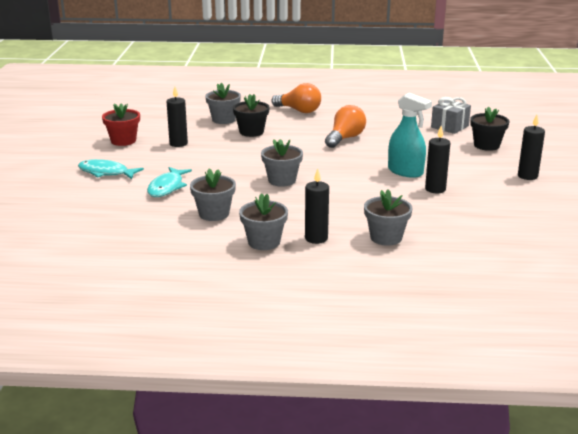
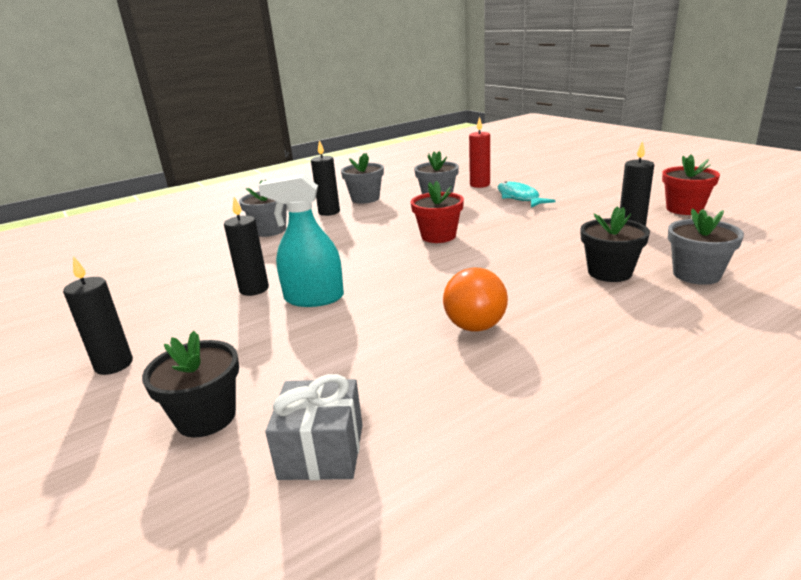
camera: 145 degrees right, 0 degrees up
turquoise fish [78,159,144,179] -> none
grey flower pot [261,139,303,187] -> red flower pot [411,181,464,243]
orange light bulb [271,83,321,113] -> none
none -> red candle [469,116,490,188]

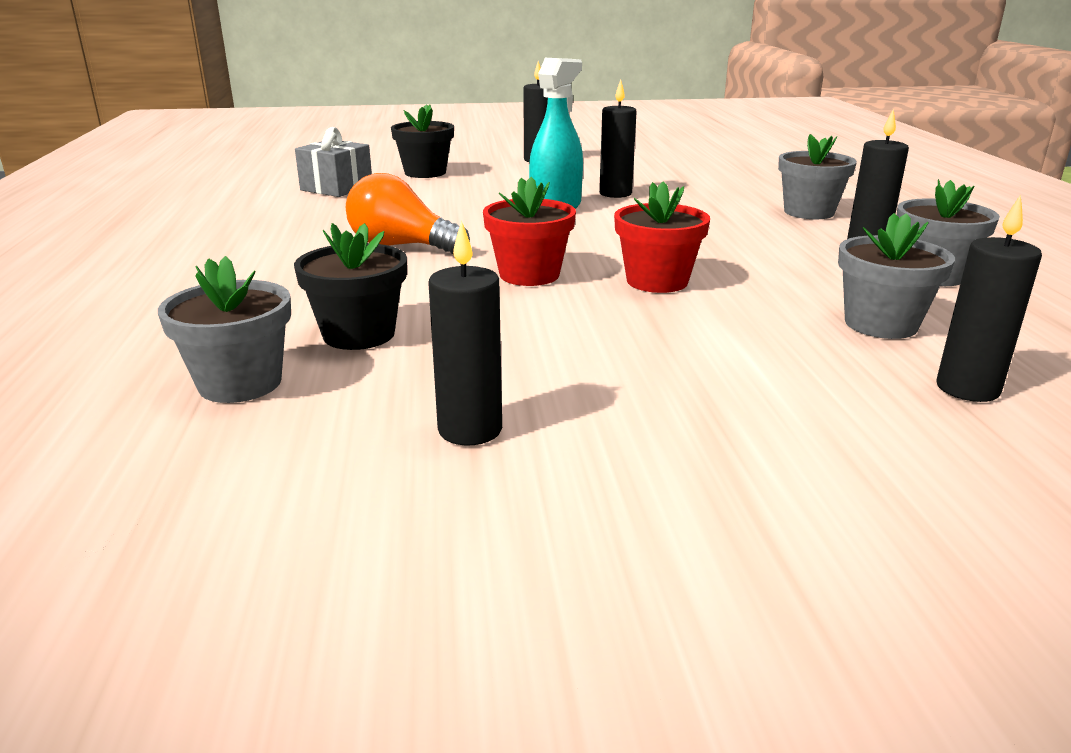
camera: 115 degrees right, 0 degrees up
red candle [469,116,490,188] -> black candle [936,195,1042,402]
turquoise fish [498,181,556,208] -> none
red flower pot [662,155,720,215] -> red flower pot moved to [483,177,576,286]

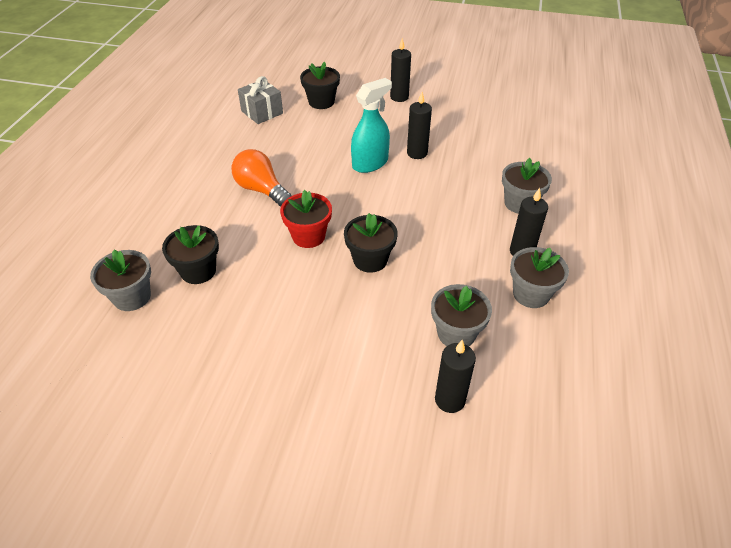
camera: 20 degrees right, 20 degrees up
black candle [428,220,502,446] -> none
red flower pot [614,181,710,293] -> black flower pot [344,213,398,273]

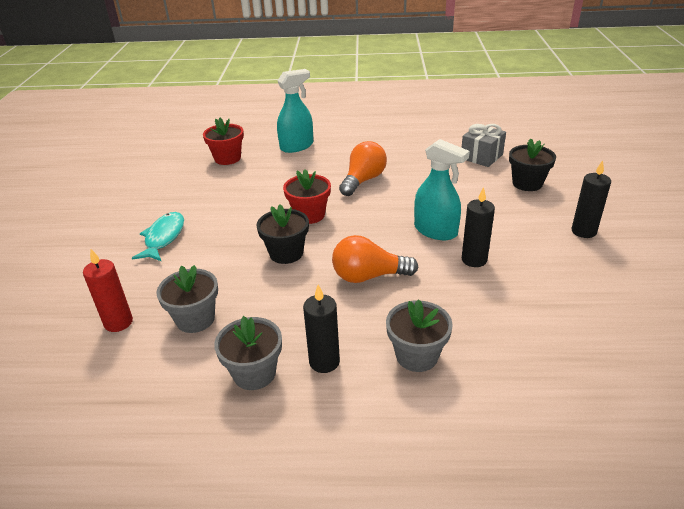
camera: 80 degrees right, 10 degrees down
grey flower pot [90,250,151,311] -> red flower pot [203,118,244,165]
black flower pot [162,225,219,284] -> none
black candle [435,340,476,413] -> red candle [83,249,133,332]
none -> turquoise fish [132,212,184,261]
none -> turquoise spray bottle [277,69,313,153]
none -> orange light bulb [332,235,419,283]

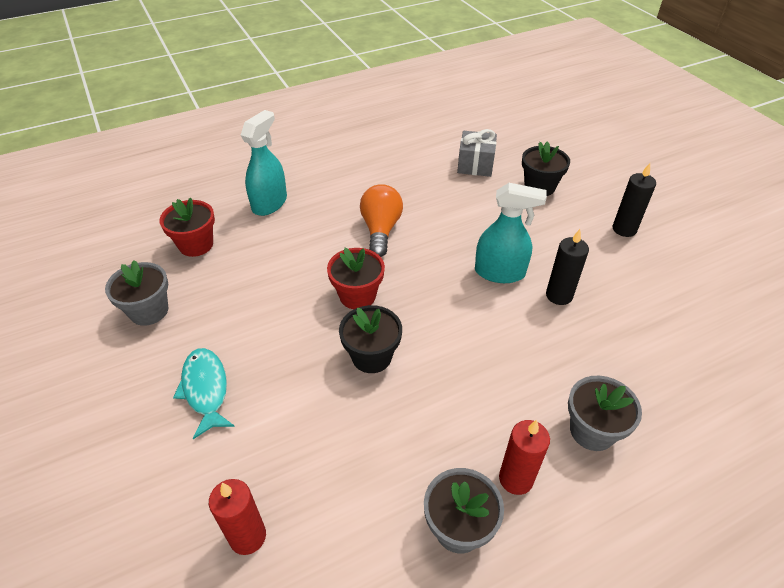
camera: 30 degrees left, 10 degrees up
grey flower pot [156,265,218,333] -> grey flower pot moved to [105,260,168,326]
black candle [303,285,340,373] -> red candle [499,420,550,495]
orange light bulb [332,235,419,283] -> none

